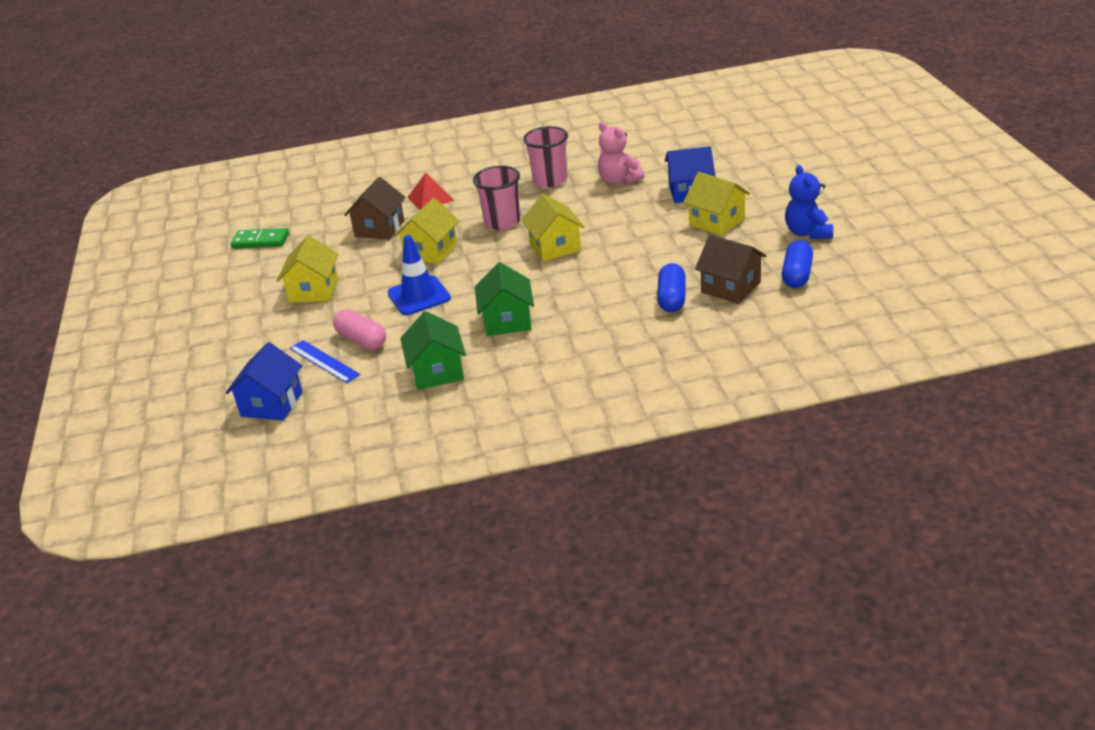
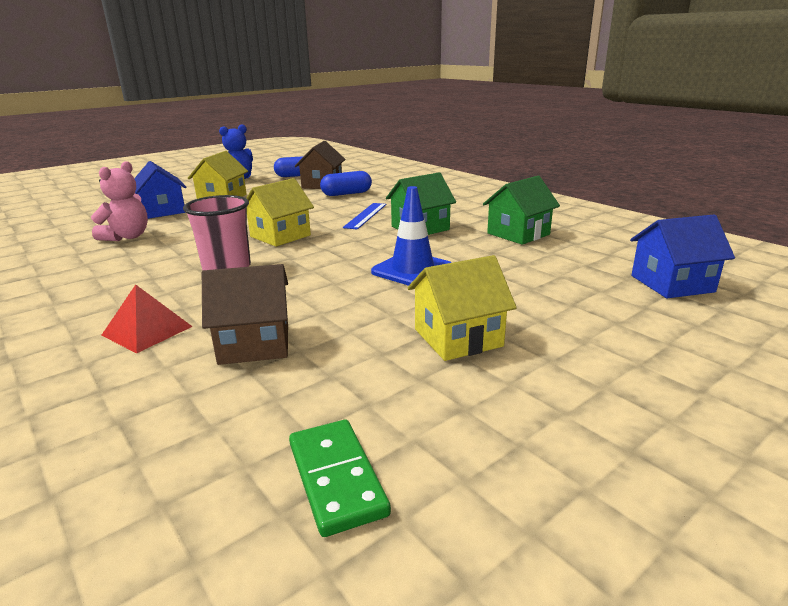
camera: 120 degrees left, 10 degrees down
blue ruler [290,340,360,383] -> blue ruler moved to [343,203,387,230]
pink capsule [333,309,386,350] -> none
yellow house [394,198,459,264] -> none
pink cup [523,126,568,188] -> none

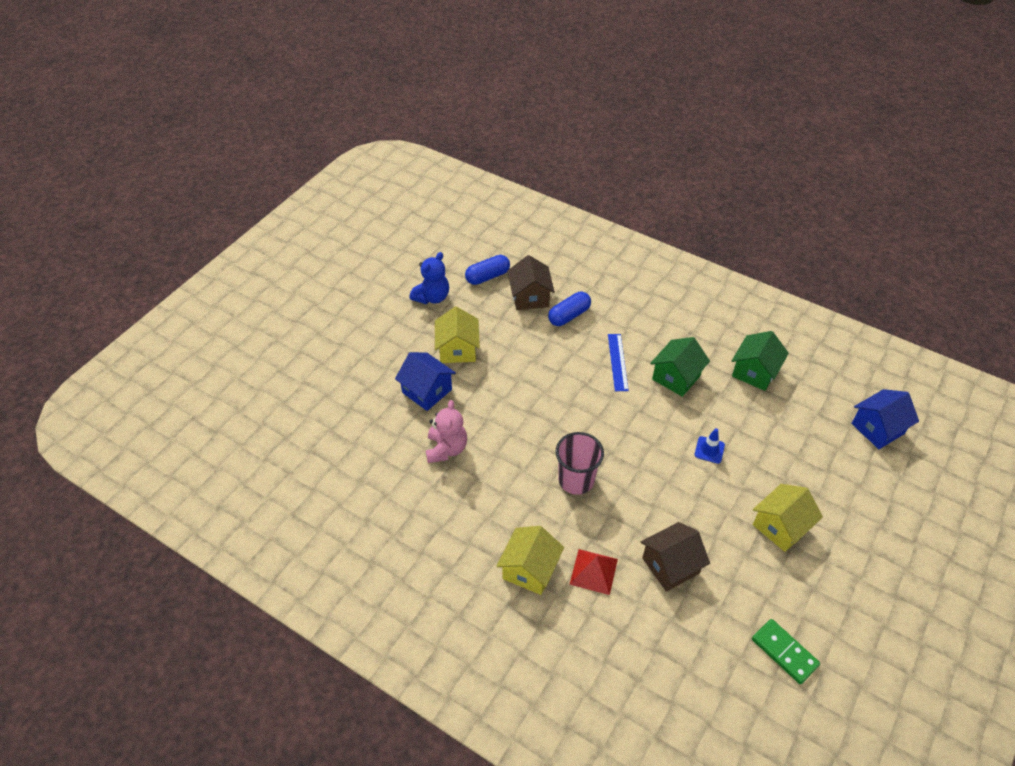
camera: 20 degrees left, 25 degrees up
yellow house [246,178,314,247] -> yellow house moved to [497,526,564,595]
blue traffic cone [371,186,452,286] -> blue traffic cone [695,428,725,464], size x0.57

